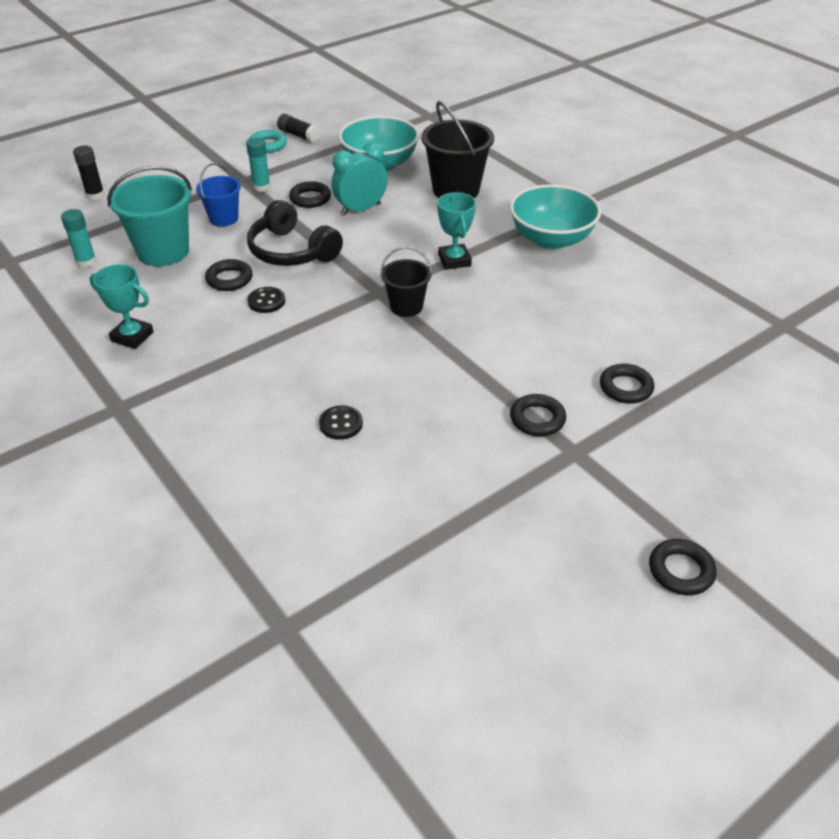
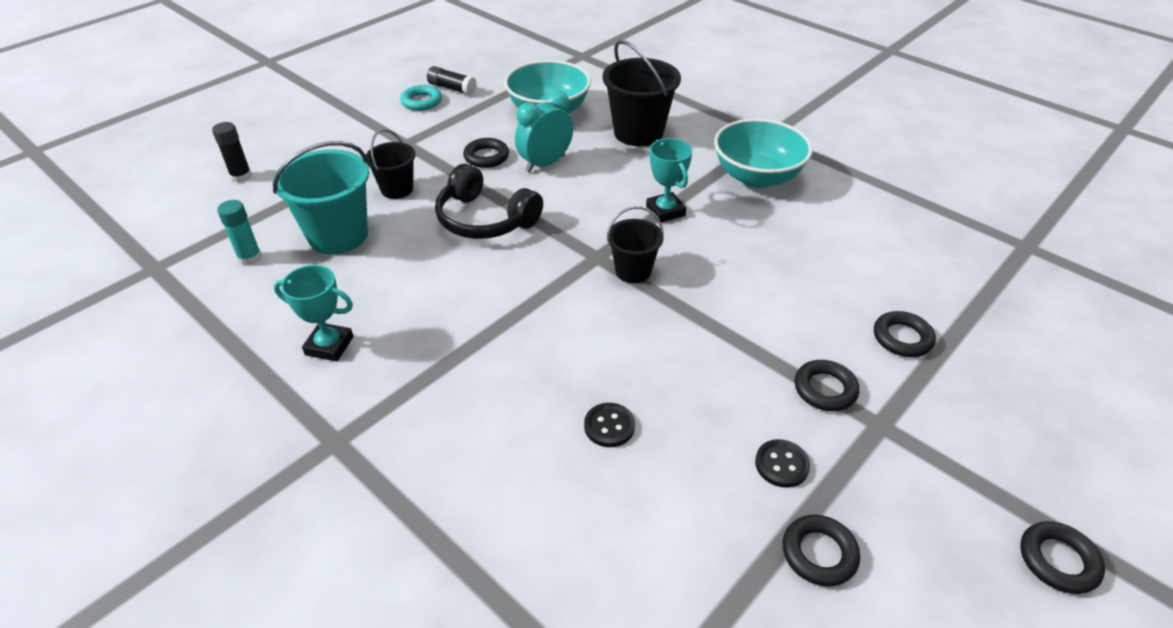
camera: 10 degrees left, 0 degrees up
blue bucket [196,163,241,227] -> black bucket [366,129,416,199]
black ring [205,259,253,291] -> black ring moved to [782,515,860,586]
turquoise glue stick [246,138,271,192] -> none
black button [248,287,285,313] -> black button moved to [755,439,810,488]

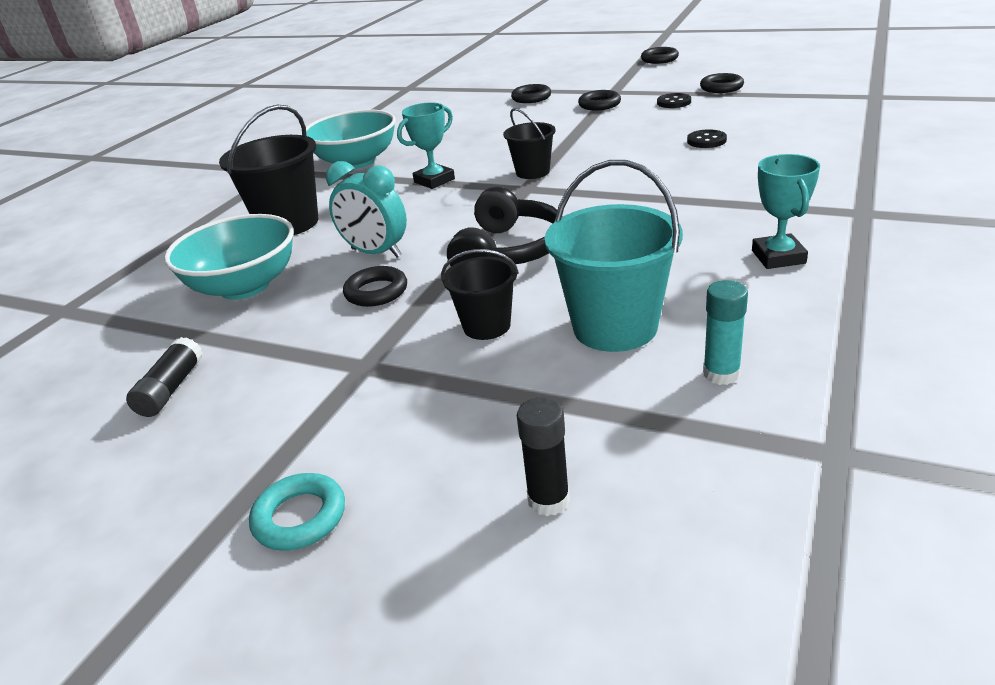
camera: 105 degrees left, 10 degrees down
turquoise ring [400,85,442,111] -> turquoise ring moved to [249,473,345,551]

